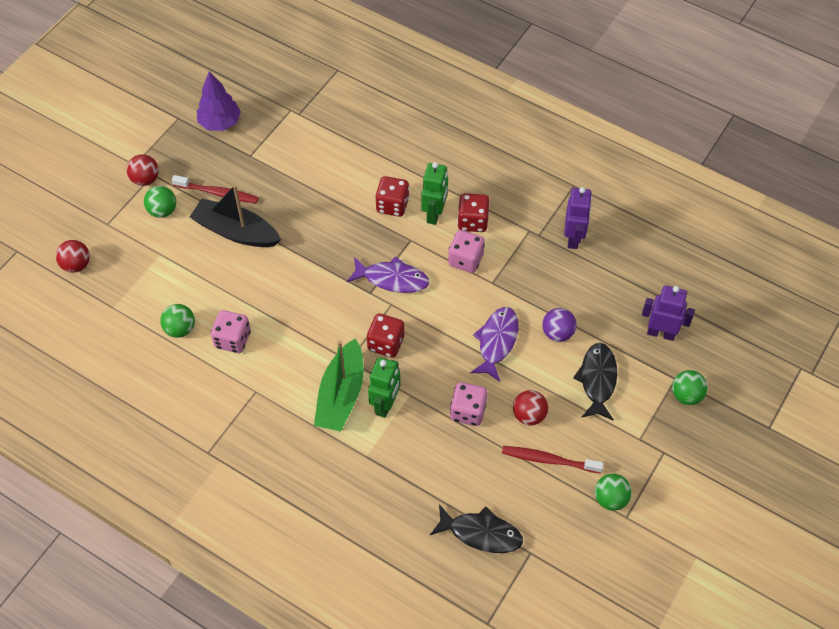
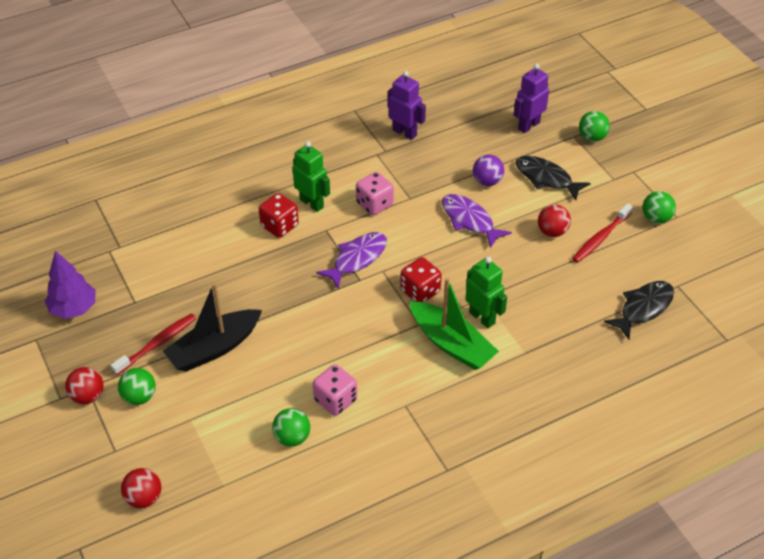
camera: 60 degrees left, 10 degrees down
pink dice [450,382,487,426] -> none
red dice [457,193,489,232] -> none

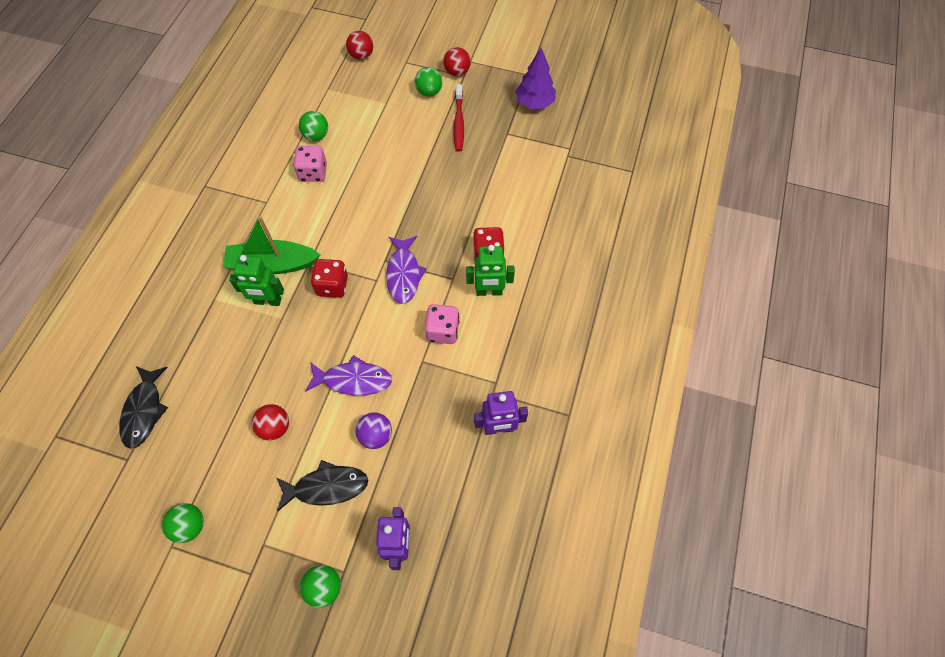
camera: 135 degrees right, 15 degrees up
black boat [163,283,262,372] -> none
red toothbrush [572,203,633,263] -> none

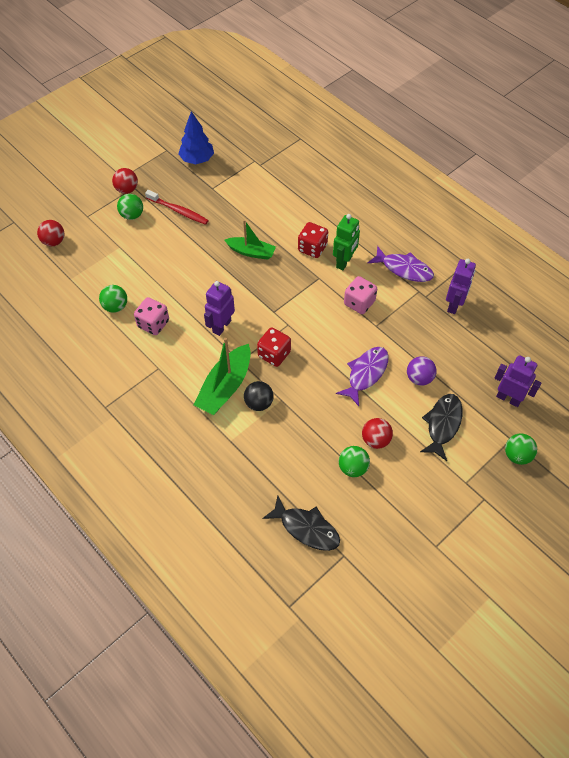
camera: 60 degrees left, 5 degrees down
green ball [162,503,204,543] -> green ball moved to [339,446,370,477]
green robot [229,255,284,306] -> black ball [244,381,274,411]
purple fish [386,236,427,304] -> purple fish moved to [368,246,434,282]
purple tree [515,48,556,109] -> blue tree [179,111,214,164]
none -> purple robot [204,281,235,336]
none -> green boat [225,220,276,260]

